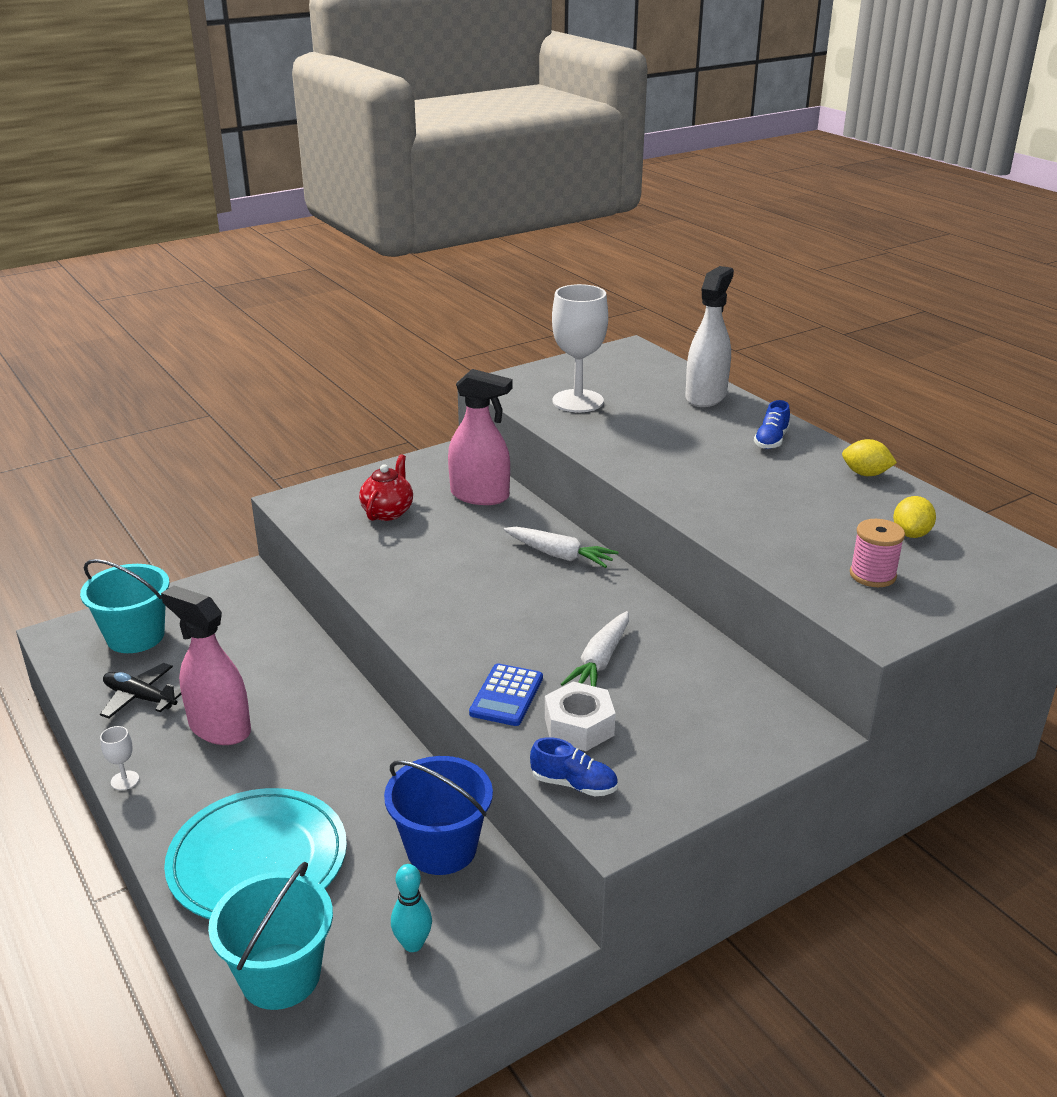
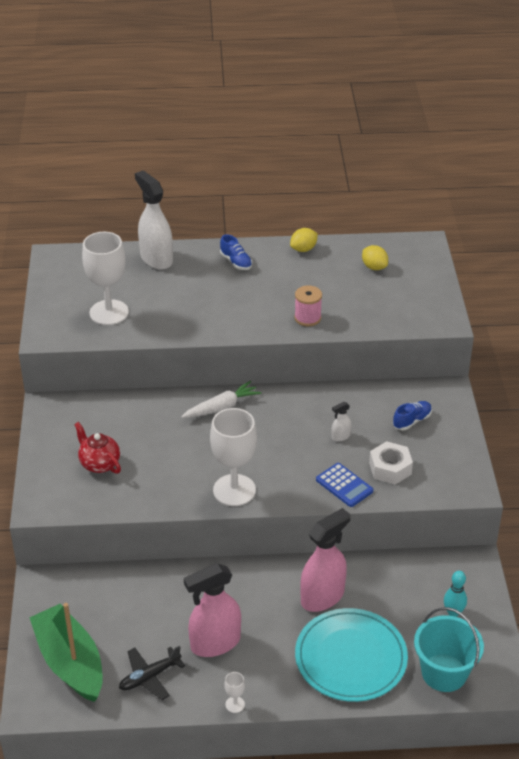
camera: 60 degrees left, 10 degrees up
turquoise bucket [80,559,170,653] -> green boat [29,603,103,702]
blue bucket [384,756,493,875] -> none
pink spray bottle [448,369,513,505] -> pink spray bottle moved to [300,508,351,612]
blue shoe [530,737,618,796] -> blue shoe moved to [393,401,432,430]
white carrot [561,611,629,687] -> white spray bottle [331,402,352,442]
pink spool [850,519,905,587] -> pink spool moved to [294,285,322,326]
none -> white goblet [210,408,257,506]

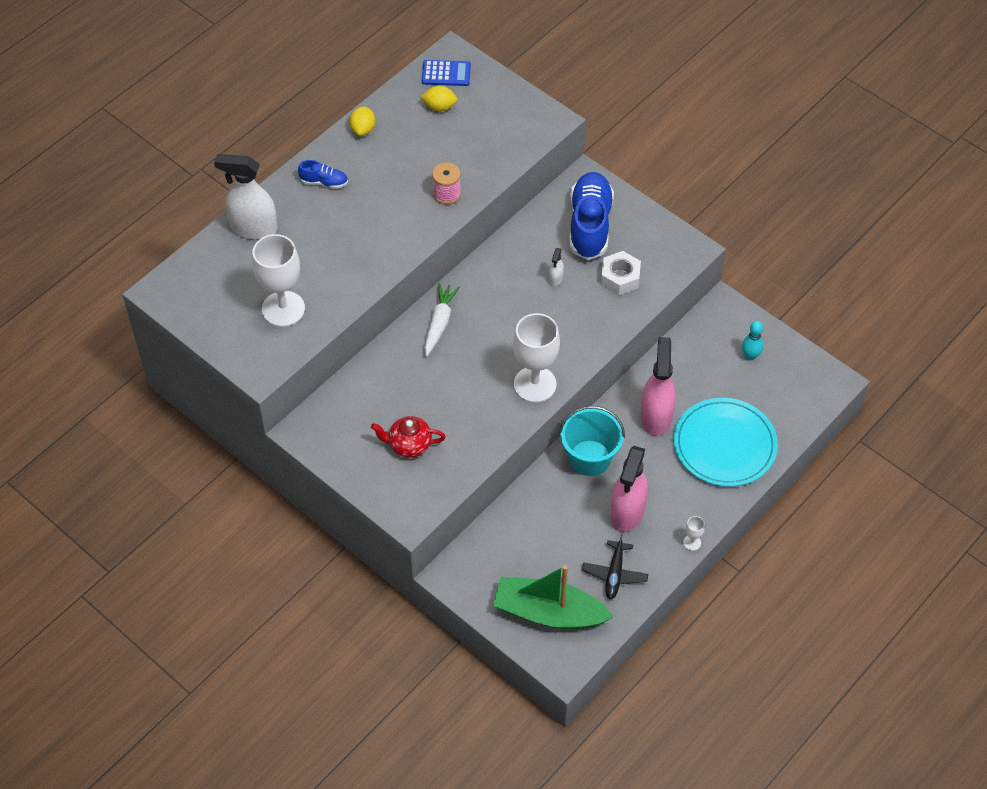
camera: 45 degrees left, 15 degrees up
blue calculator [316,463,373,507] -> blue calculator moved to [422,60,471,86]
blue shoe [393,401,432,430] -> blue shoe [570,172,614,260], size x2.15
turquoise bucket [414,607,484,692] -> turquoise bucket moved to [559,406,625,476]

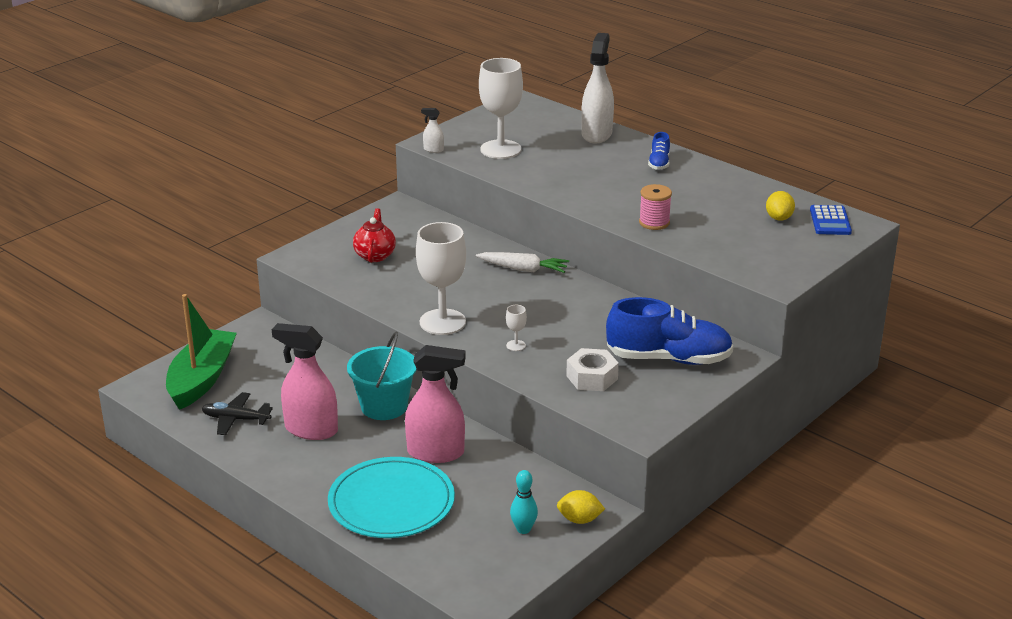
camera: 90 degrees right, 25 degrees down
yellow lemon [349,107,375,136] -> yellow lemon moved to [557,490,605,524]
white spray bottle [549,248,564,286] -> white spray bottle moved to [421,108,444,153]
white goblet [683,516,705,551] -> white goblet moved to [506,305,527,351]

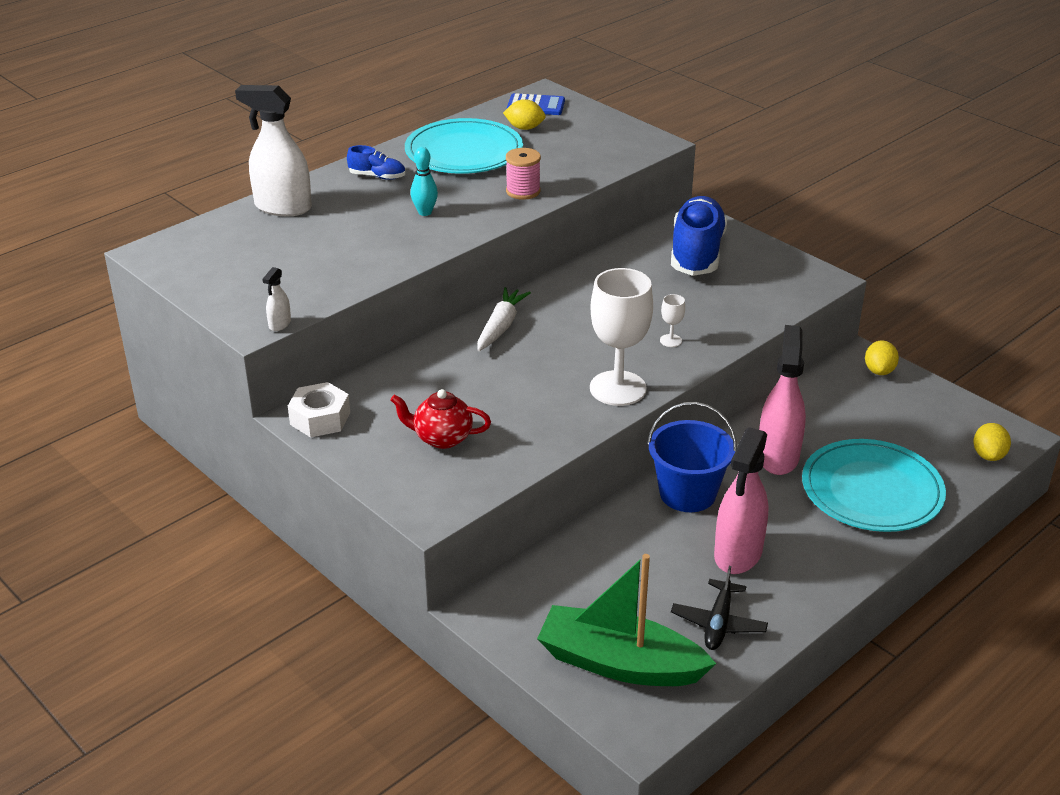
camera: 85 degrees left, 5 degrees up
turquoise bucket [347,332,417,420] -> blue bucket [647,402,737,512]
white goblet [479,58,523,159] -> none
turquoise bowling pin [510,470,538,534] -> turquoise bowling pin moved to [411,147,438,216]
white nut [566,348,619,391] -> white nut moved to [288,382,350,437]
none -> turquoise plate [405,118,523,174]
none -> yellow lemon [973,423,1011,461]

